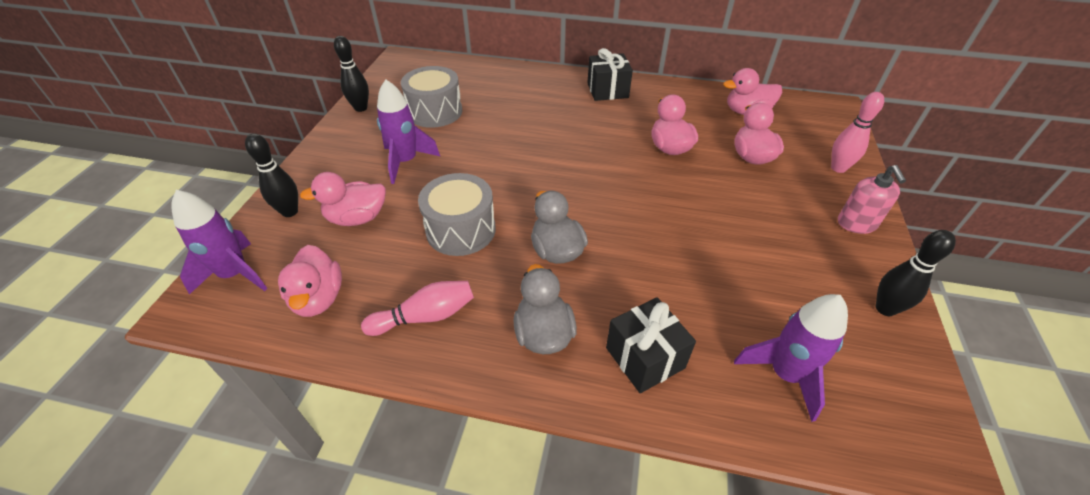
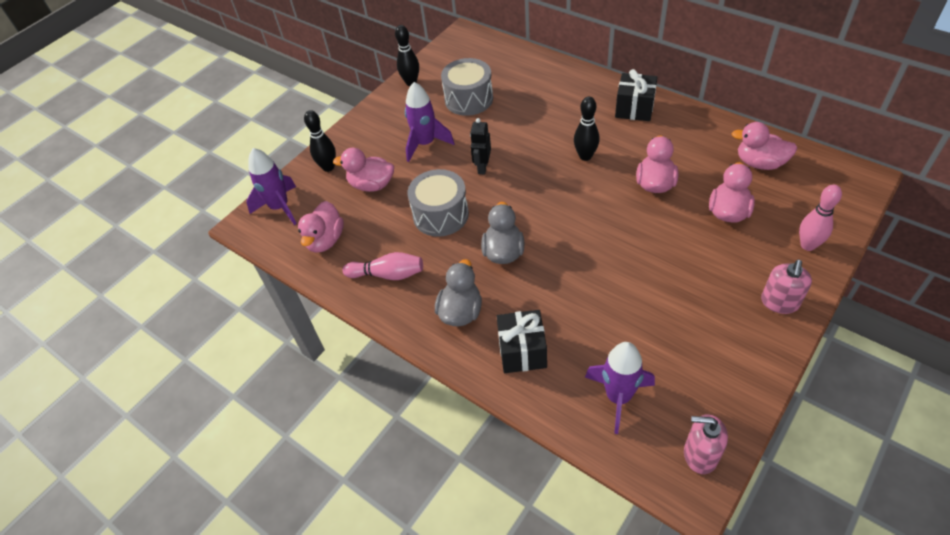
camera: 30 degrees right, 5 degrees up
black bowling pin [876,230,956,316] -> black bowling pin moved to [574,97,600,161]
none -> black robot [470,118,491,174]
none -> pink soap dispenser [684,414,728,474]

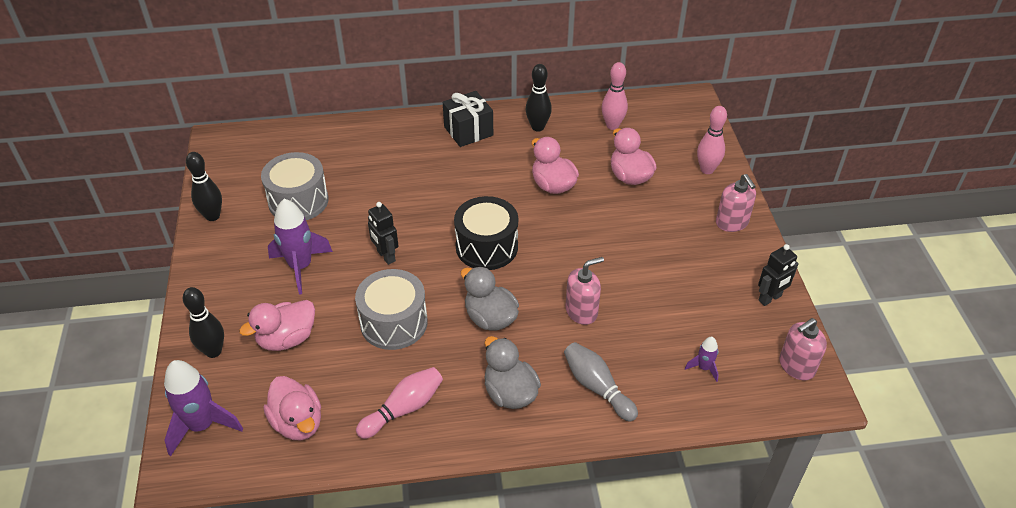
camera: 50 degrees left, 5 degrees down
black gift [496,310,547,373] -> grey bowling pin [564,342,638,421]
black bowling pin [574,97,600,161] -> black bowling pin moved to [526,64,552,132]
purple rocket [585,342,655,434] -> purple rocket [685,337,719,382], size x0.49
pink duck [731,122,797,170] -> pink bowling pin [602,62,628,130]
none -> black drum [454,196,518,270]
none -> pink soap dispenser [565,257,604,325]
none -> black robot [758,244,799,306]

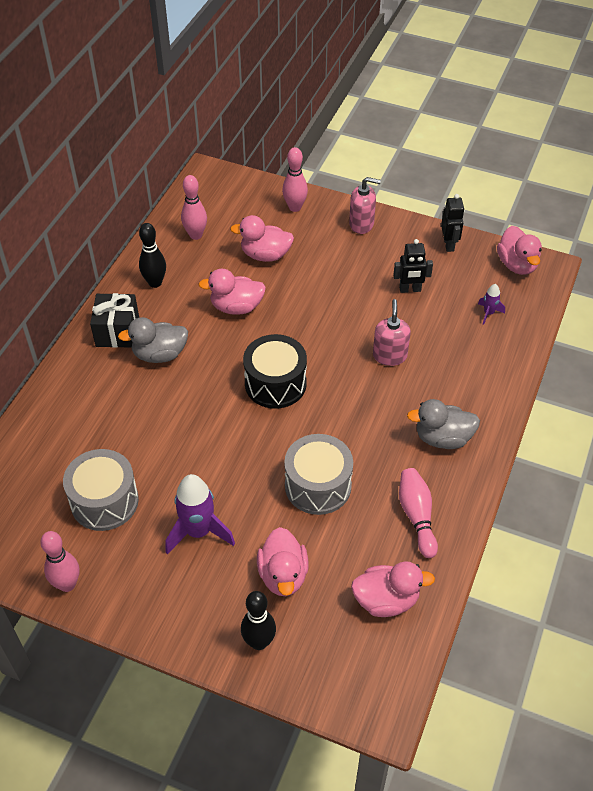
camera: 60 degrees left, 5 degrees up
purple rocket [164,360,243,456] -> none
black bowling pin [186,152,222,221] -> pink bowling pin [40,531,79,592]
black robot [368,202,399,265] -> black robot moved to [393,239,433,293]
grey duck [461,266,519,330] -> grey duck moved to [118,317,188,363]
grey bowling pin [564,342,638,421] -> none
pink soap dispenser [779,318,827,381] -> pink duck [497,226,542,275]

